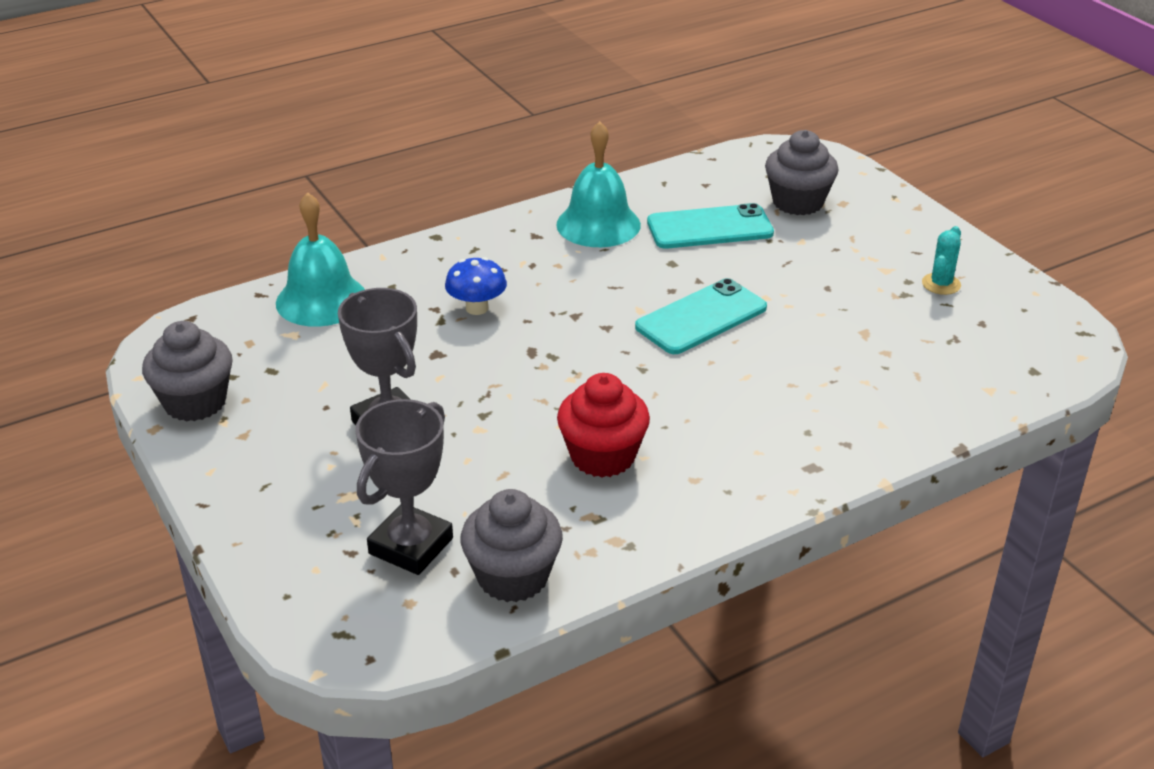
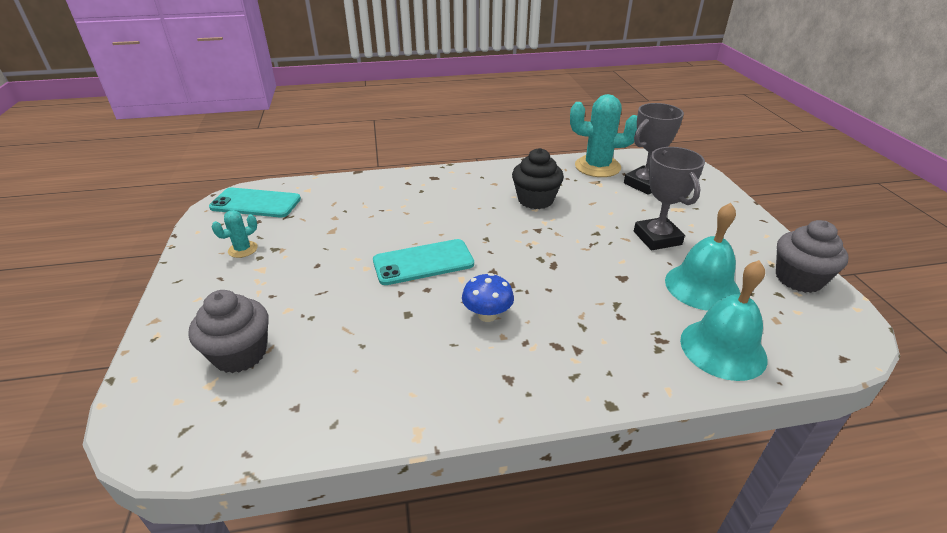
camera: 160 degrees left, 0 degrees up
blue mushroom [445,257,507,315] -> blue mushroom moved to [462,273,514,322]
grey cupcake [460,489,563,602] -> turquoise cactus [570,94,637,177]
turquoise bell [556,121,641,247] -> turquoise bell moved to [665,203,741,311]
red cupcake [557,373,650,477] -> black cupcake [512,148,564,209]
turquoise phone [647,203,774,249] -> turquoise phone moved to [209,188,301,217]

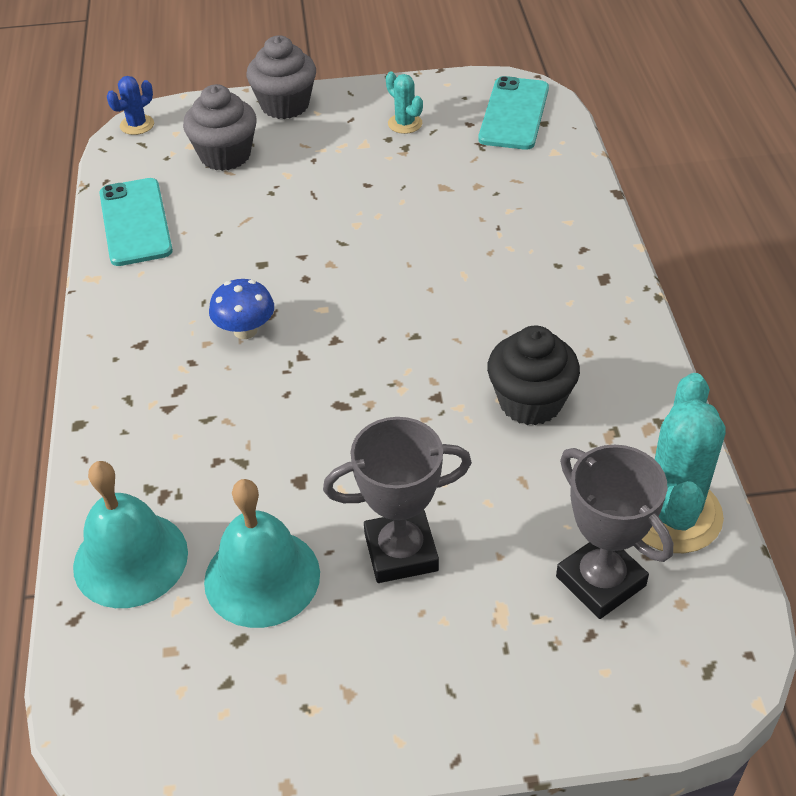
camera: 95 degrees right, 10 degrees up
turquoise phone [373,239,474,285] -> turquoise phone moved to [99,178,173,266]
grey cupcake [776,220,849,293] -> grey cupcake moved to [246,36,316,119]
none -> blue cactus [107,76,154,135]

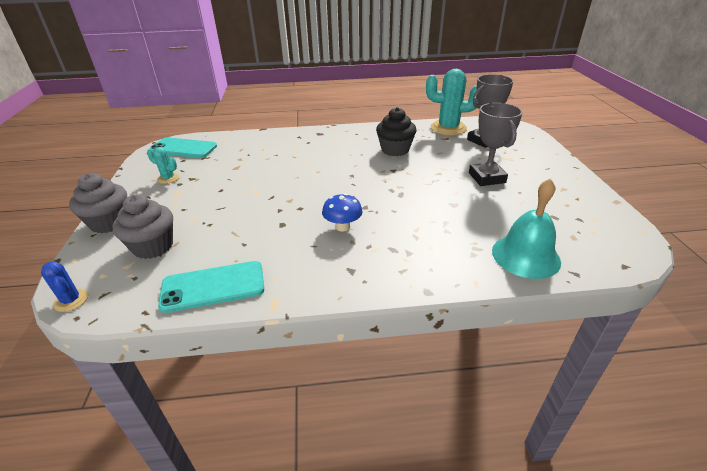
camera: 90 degrees left, 10 degrees down
turquoise bell [204,479,320,628] -> none
turquoise cactus [386,72,423,134] -> turquoise cactus turned 60 degrees clockwise [147,147,179,184]

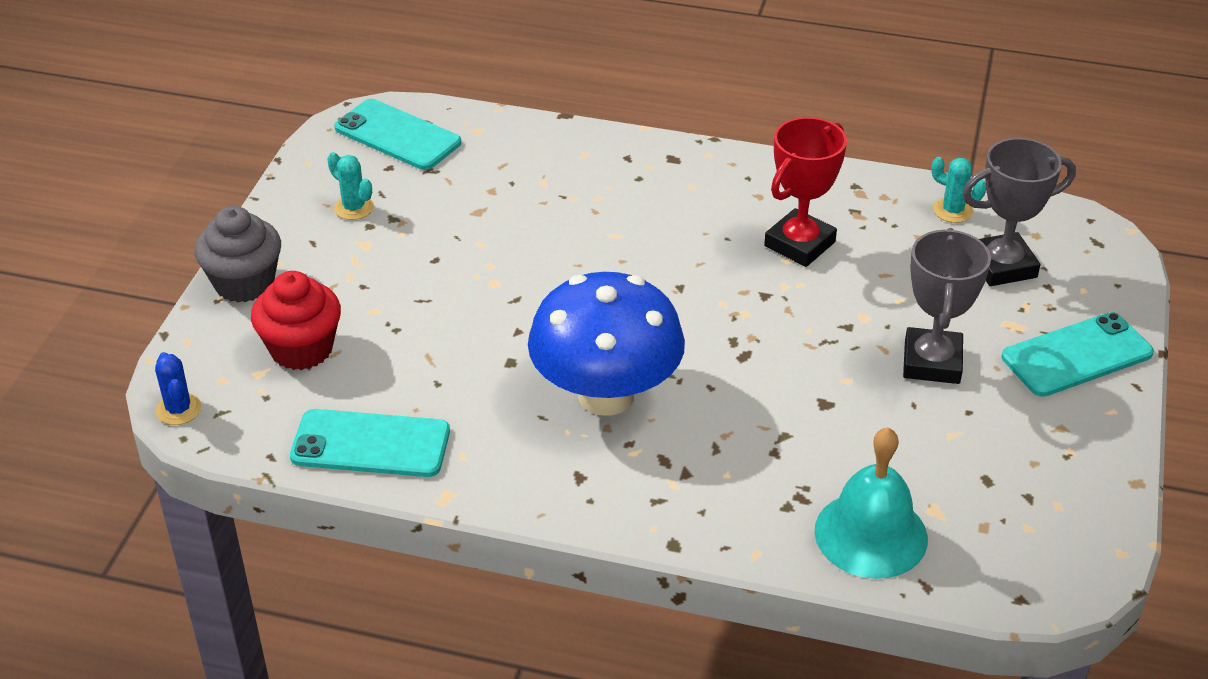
camera: 20 degrees right, 5 degrees up
grey cupcake [112,194,173,259] -> red cupcake [251,271,341,370]
blue mushroom [322,193,363,232] -> blue mushroom [528,272,685,416], size x2.20
black cupcake [376,107,416,156] -> red trophy [764,117,847,267]
turquoise cactus [426,69,478,135] -> turquoise cactus [931,157,986,223], size x0.49
none -> turquoise phone [1002,312,1154,397]

